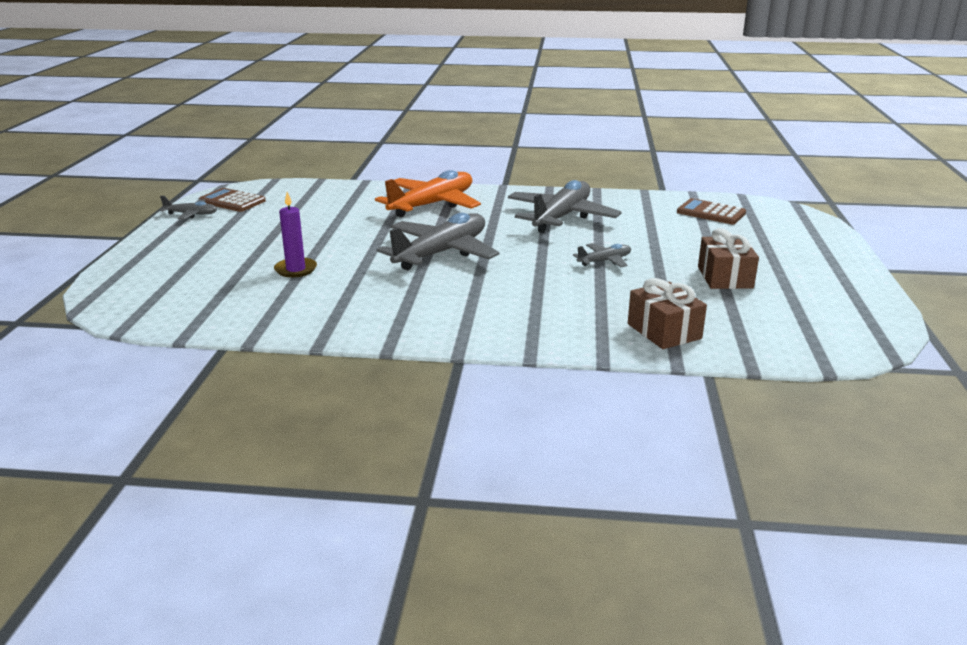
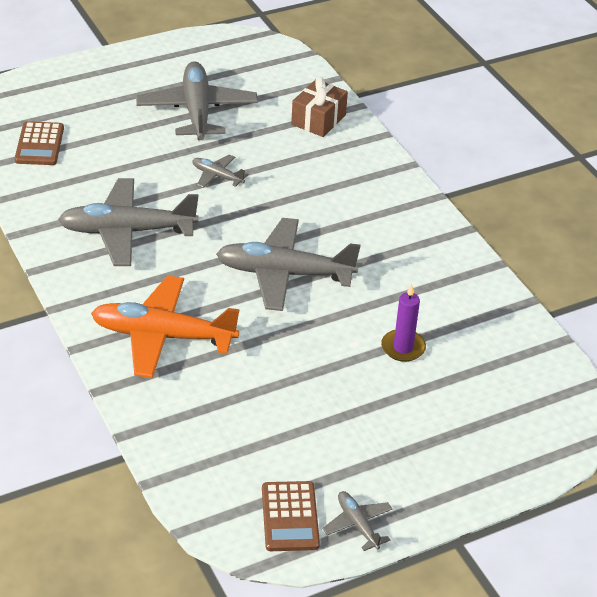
camera: 125 degrees left, 15 degrees up
brown gift [698,228,759,289] -> grey plane [136,61,258,140]

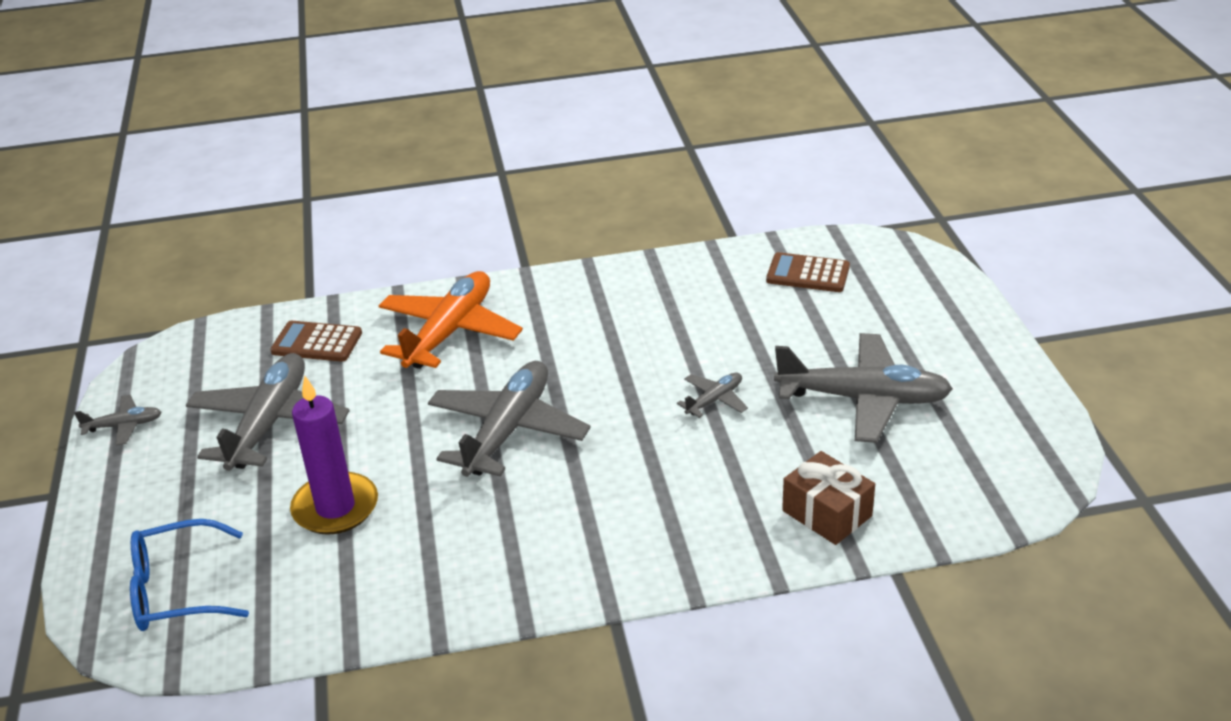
camera: 110 degrees right, 5 degrees down
grey plane [58,178,199,266] -> grey plane moved to [186,353,350,471]
brown calculator [262,481,320,551] -> brown calculator moved to [270,321,362,362]
purple candle [381,284,426,362] -> purple candle [290,376,378,535], size x1.55
none -> blue glasses [130,519,249,631]

